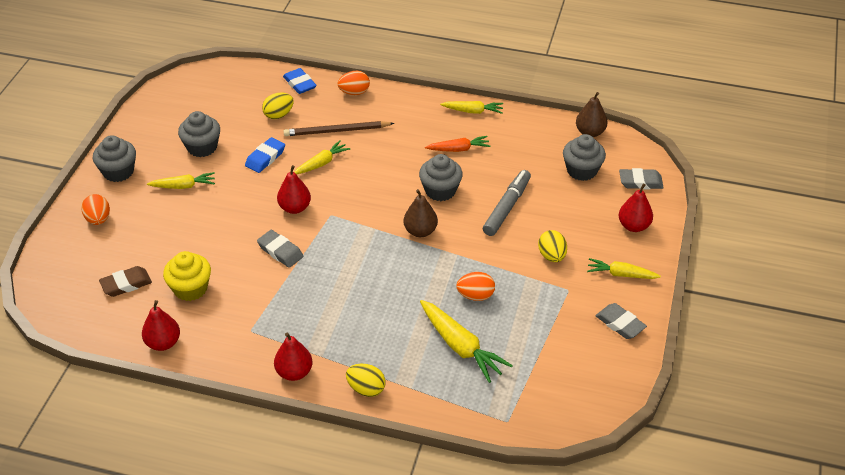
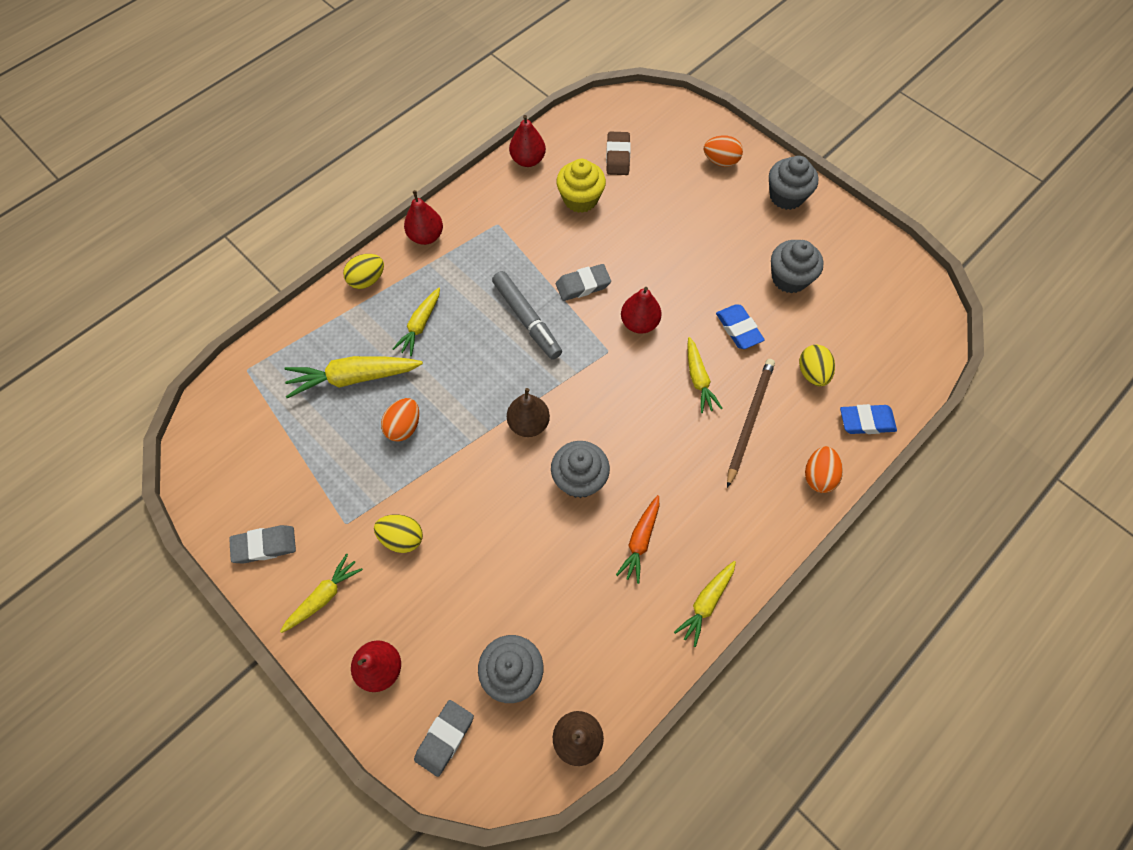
camera: 120 degrees right, 20 degrees up
yellow carrot [147,172,215,189] -> yellow carrot moved to [393,288,440,356]
grey marker [483,170,531,236] -> grey marker moved to [492,271,562,360]

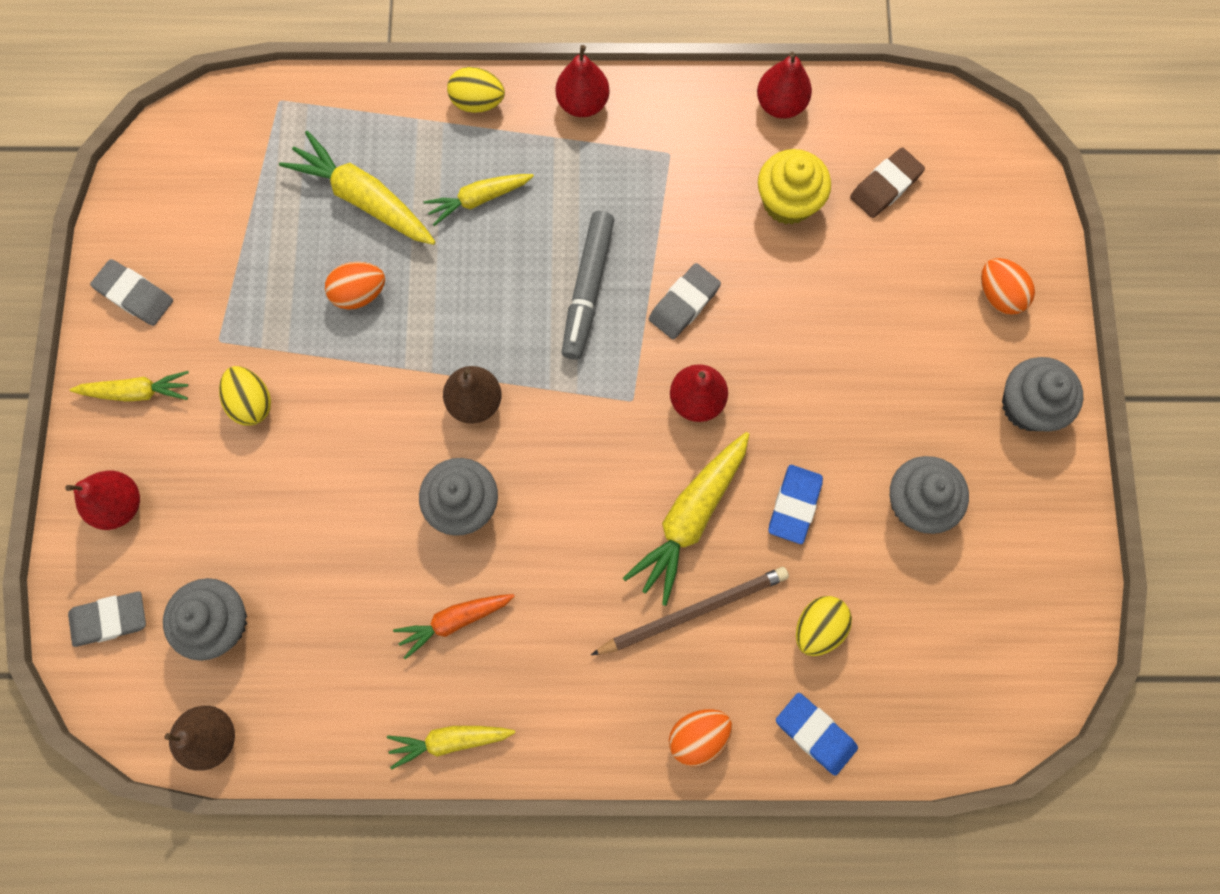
camera: 45 degrees right, 10 degrees up
grey eraser [556,264,611,301] -> grey eraser turned 75 degrees counterclockwise [649,263,721,339]
yellow carrot [687,337,723,413] -> yellow carrot [623,432,749,606], size x1.60

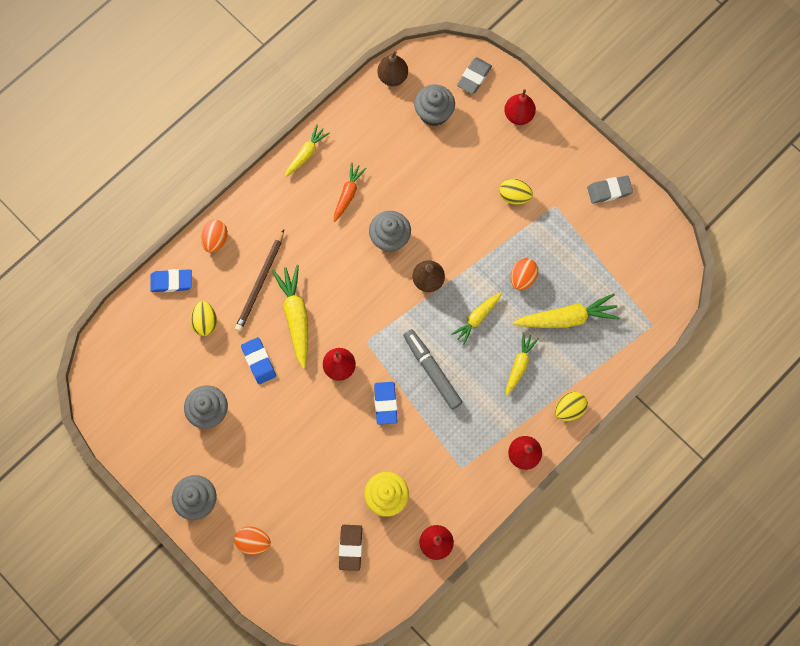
camera: 135 degrees right, 0 degrees up
yellow carrot [70,371,189,402] -> yellow carrot moved to [451,292,502,345]
grey eraser [649,263,721,339] -> blue eraser [374,382,398,425]

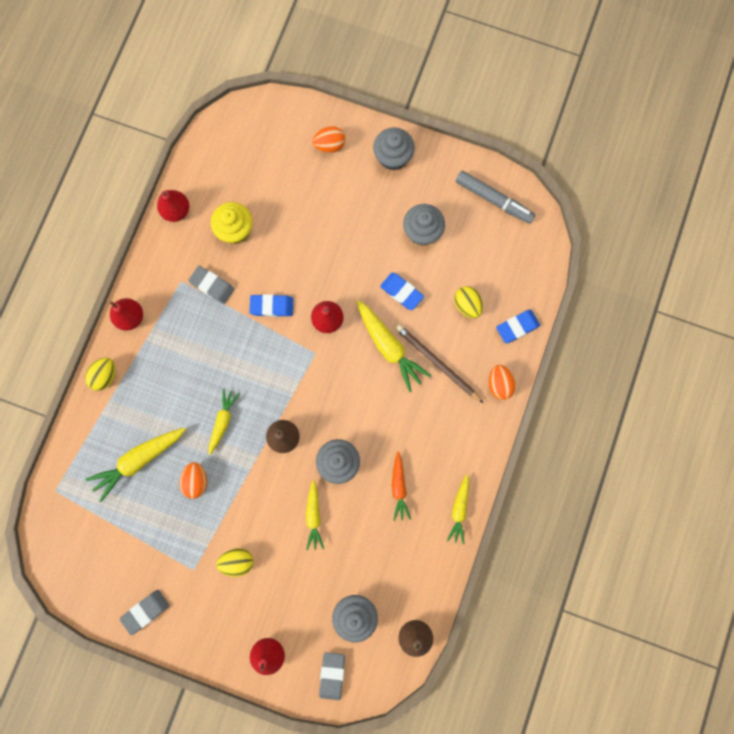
camera: 155 degrees right, 5 degrees up
brown pencil [235,230,284,332] -> brown pencil turned 45 degrees counterclockwise [396,325,483,403]
brown eraser [339,525,362,571] -> none
blue eraser [374,382,398,425] -> blue eraser turned 60 degrees counterclockwise [250,294,293,317]
grey marker [403,329,463,410] -> grey marker moved to [456,171,535,224]
yellow carrot [506,332,539,396] -> yellow carrot moved to [306,480,324,550]
none -> grey eraser [188,266,234,304]

